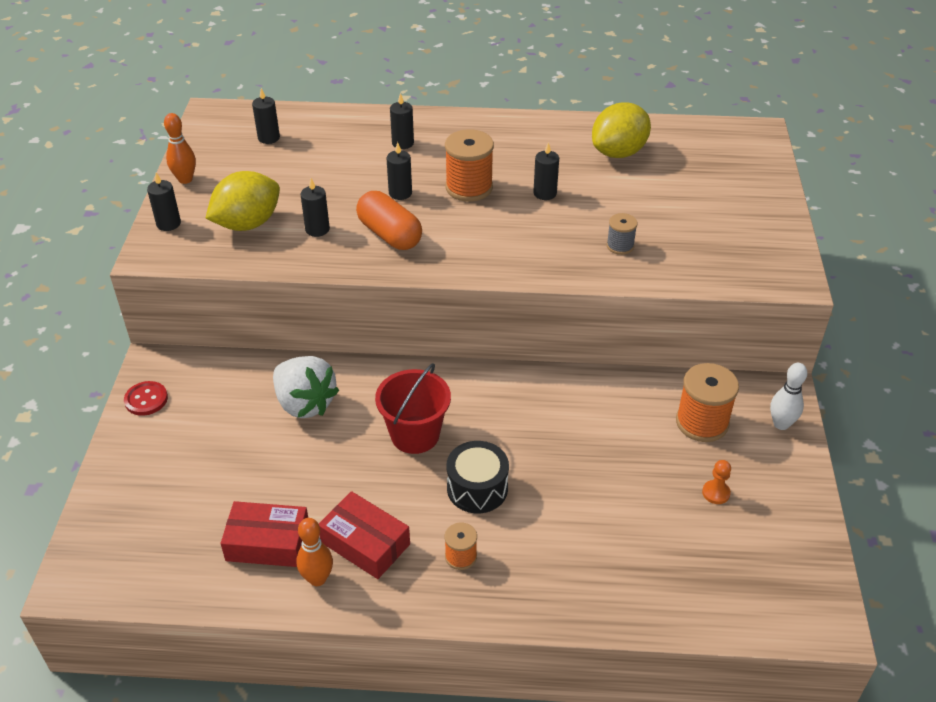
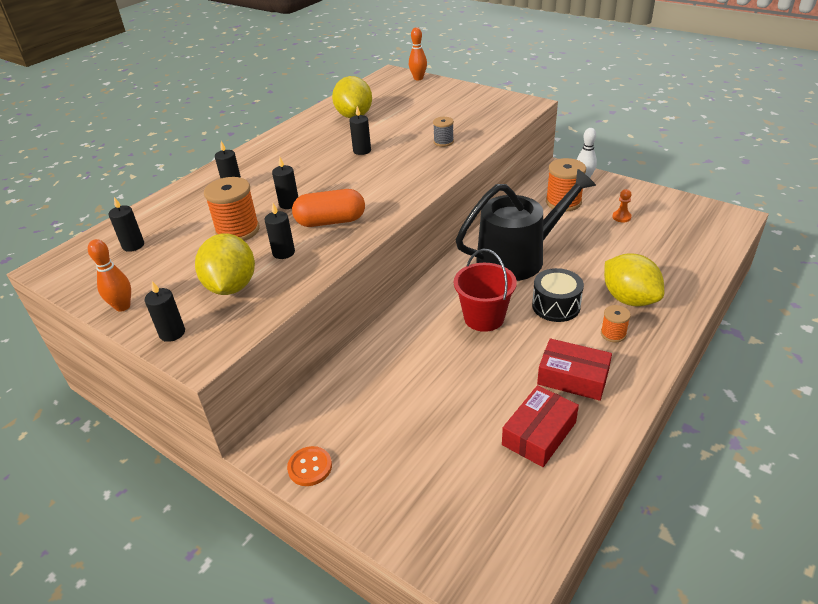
camera: 55 degrees left, 5 degrees down
red button [124,381,168,416] -> orange button [287,446,332,486]
white strawberry [273,356,339,418] -> none
orange bowling pin [297,518,333,586] -> orange bowling pin moved to [409,27,427,80]
red box [319,491,410,579] -> red box turned 45 degrees clockwise [537,338,612,401]
orange spool [445,129,494,202] -> orange spool moved to [204,177,260,241]
none -> black watering can [456,169,596,281]
none -> yellow lemon [604,254,664,306]

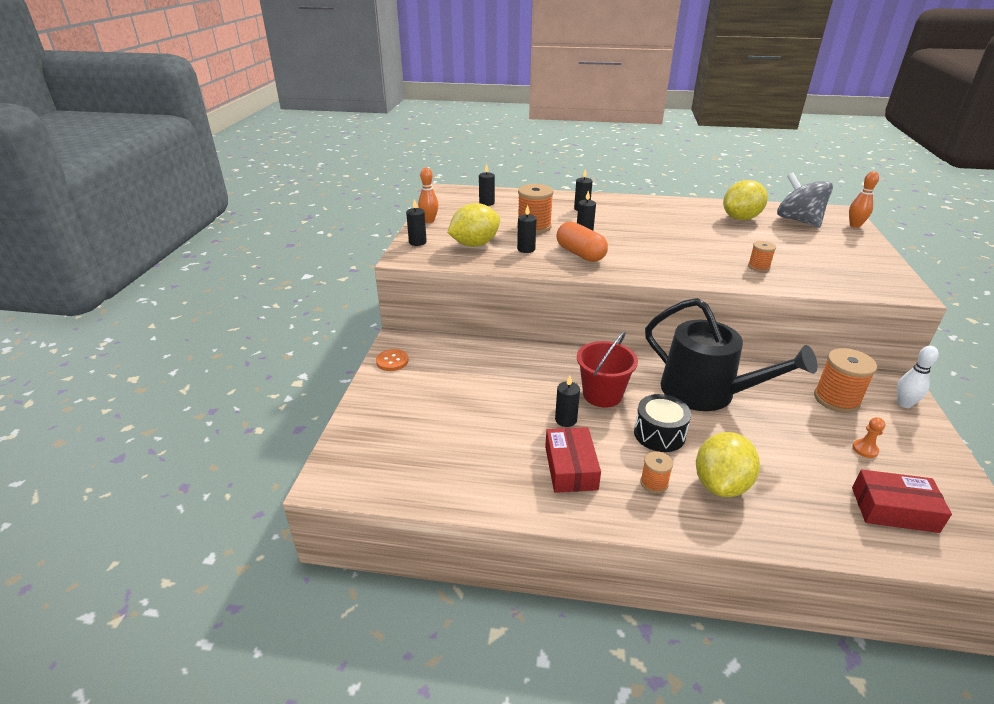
camera: 60 degrees right, 5 degrees down
black candle [349,106,371,155] -> black candle moved to [555,375,580,427]
grey spool [433,117,454,147] -> orange spool [748,241,776,272]
red box [502,385,579,467] -> red box moved to [852,469,952,533]
none -> grey spinning top [777,173,833,228]

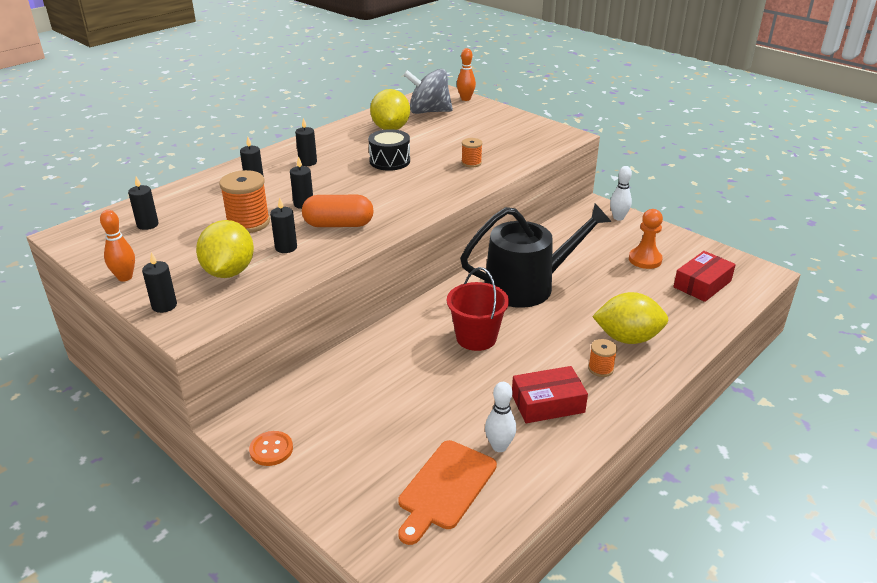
camera: 55 degrees left, 0 degrees up
red box [545,427,601,493] -> red box turned 45 degrees counterclockwise [512,366,588,423]
black candle [555,375,580,427] -> black candle moved to [295,118,317,166]
black drum [634,394,691,452] -> black drum moved to [368,129,410,171]
yellow lemon [696,432,760,497] -> yellow lemon turned 60 degrees counterclockwise [592,292,668,344]
orange spool [814,348,877,413] -> none
orange pawn [852,417,885,458] -> orange pawn [629,209,663,269], size x1.73
none -> orange cutting board [398,440,497,545]
none -> white bowling pin [485,382,516,452]

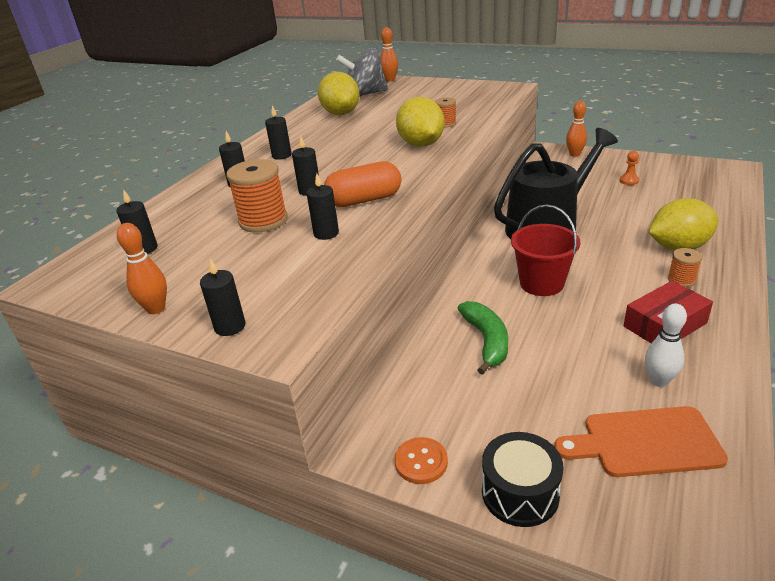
camera: 15 degrees left, 0 degrees up
yellow lemon [196,220,254,278] -> yellow lemon moved to [396,97,445,147]
black drum [368,129,410,171] -> black drum moved to [482,432,564,527]
orange cutting board [398,440,497,545] -> orange cutting board turned 75 degrees clockwise [554,406,728,477]
white bowling pin [610,166,632,221] -> orange bowling pin [566,101,587,157]
orange pawn [629,209,663,269] -> orange pawn [620,151,639,185], size x0.58
red box [673,251,736,302] -> none
none -> green banana [458,301,508,375]

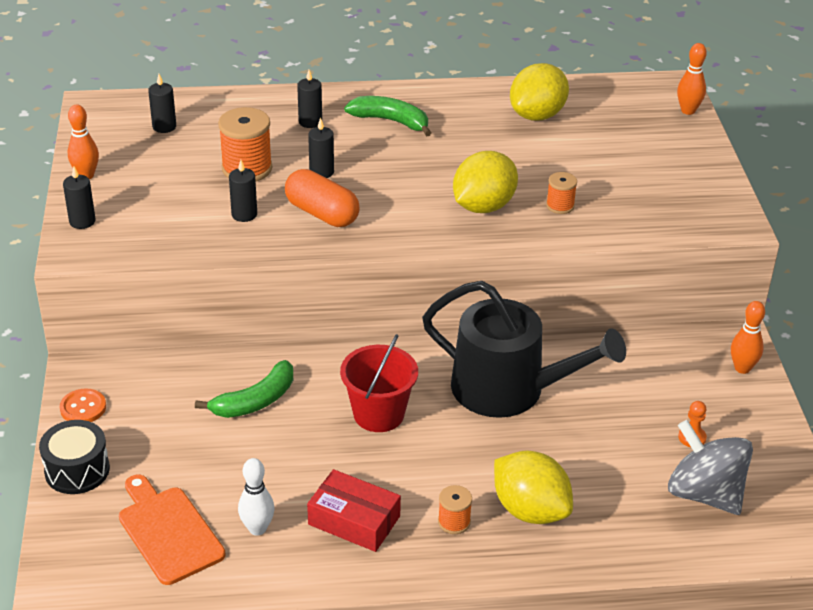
camera: 55 degrees right, 5 degrees up
black candle [265,105,292,160] -> green banana [344,96,431,136]
grey spinning top [336,48,388,97] -> grey spinning top moved to [668,420,753,515]

